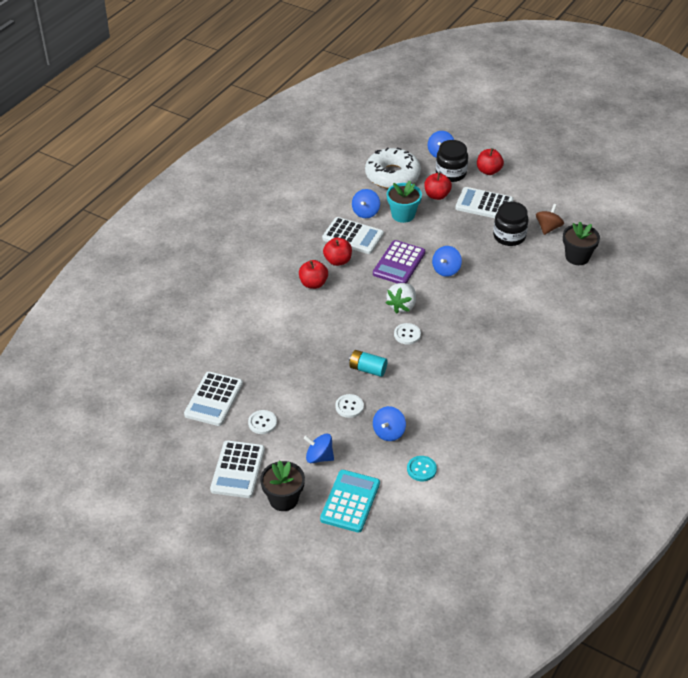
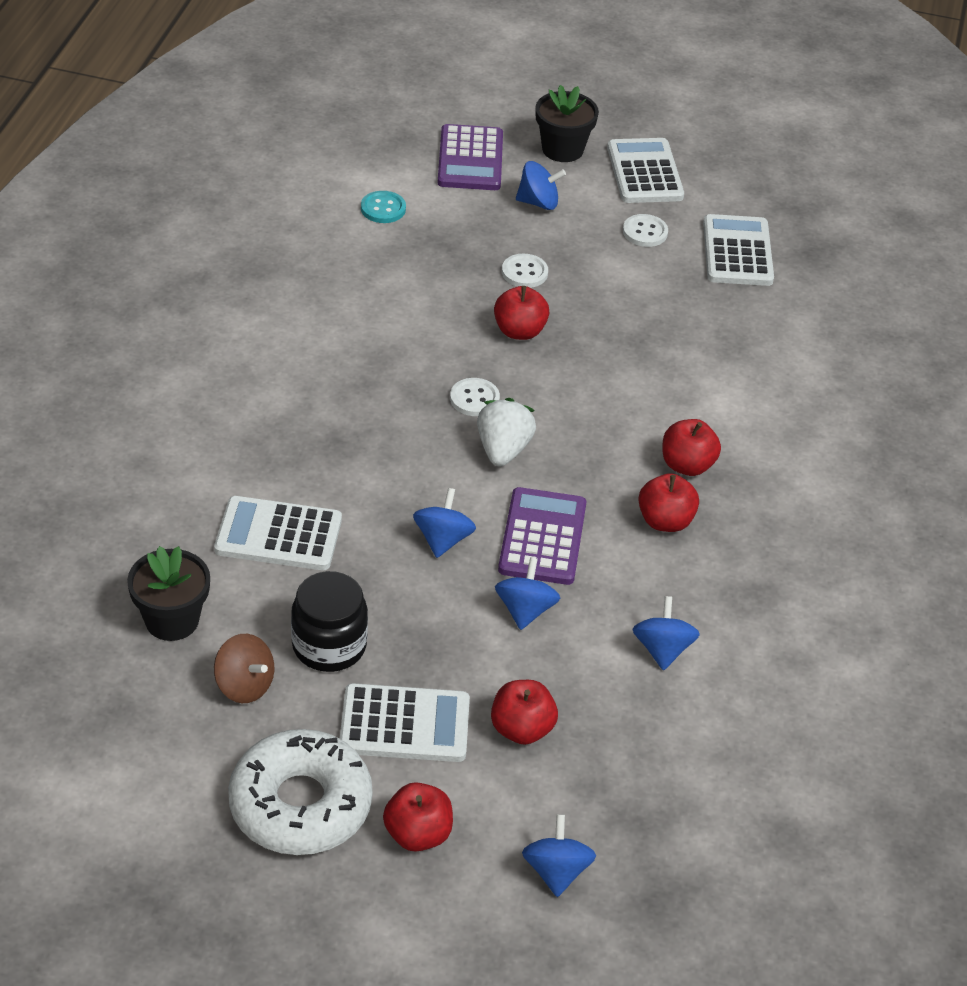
camera: 160 degrees right, 0 degrees up
turquoise calculator [320,470,380,533] -> purple calculator [438,124,503,190]
white calculator [322,217,384,254] -> white calculator moved to [214,496,342,570]
turquoise battery [349,350,387,377] -> red apple [494,286,549,340]
white donut [365,147,421,189] -> white donut moved to [228,729,373,855]
blue spinning top [373,406,406,441] -> blue spinning top moved to [495,557,560,630]
turquoise flower pot [387,181,422,223] -> none
black jar [436,140,468,182] -> none
brown spinning top [536,204,564,235] -> brown spinning top turned 60 degrees counterclockwise [214,634,274,703]

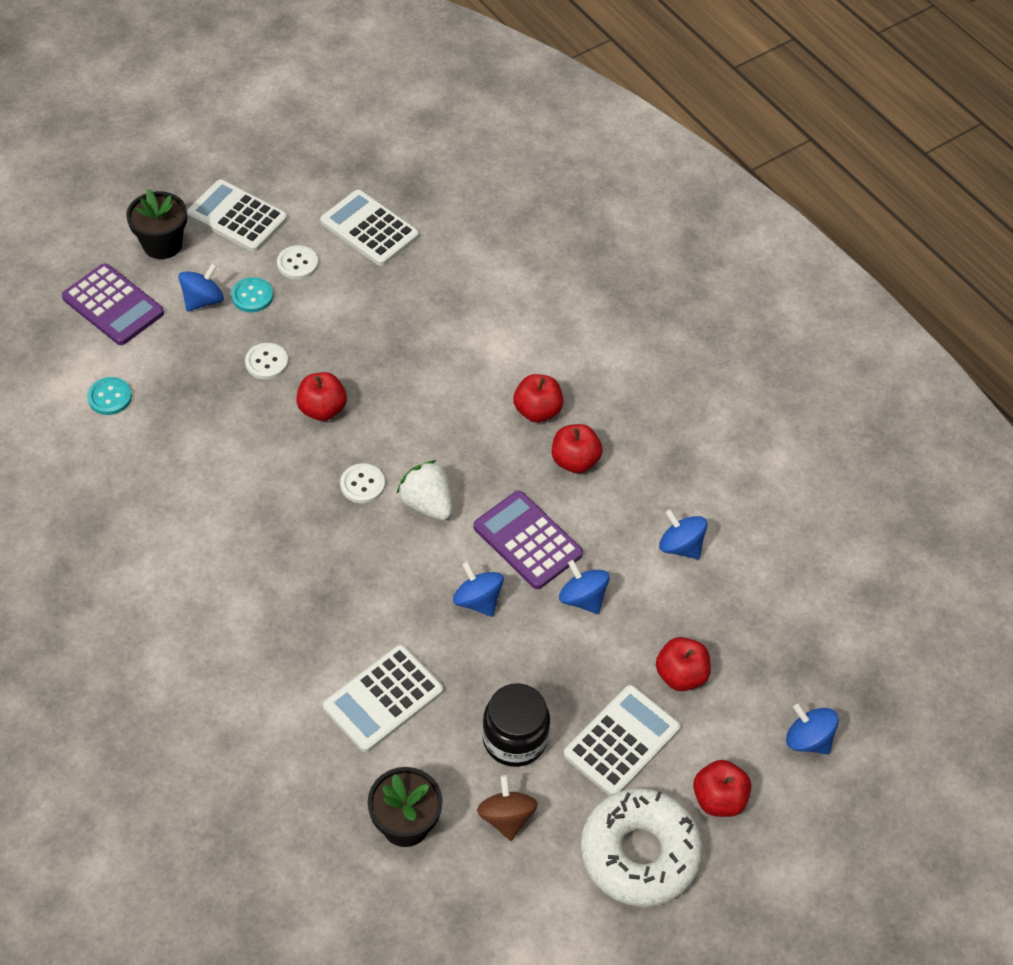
camera: 50 degrees left, 10 degrees up
brown spinning top [214,634,274,703] -> brown spinning top turned 90 degrees counterclockwise [477,775,538,841]
none -> turquoise button [231,277,273,312]

